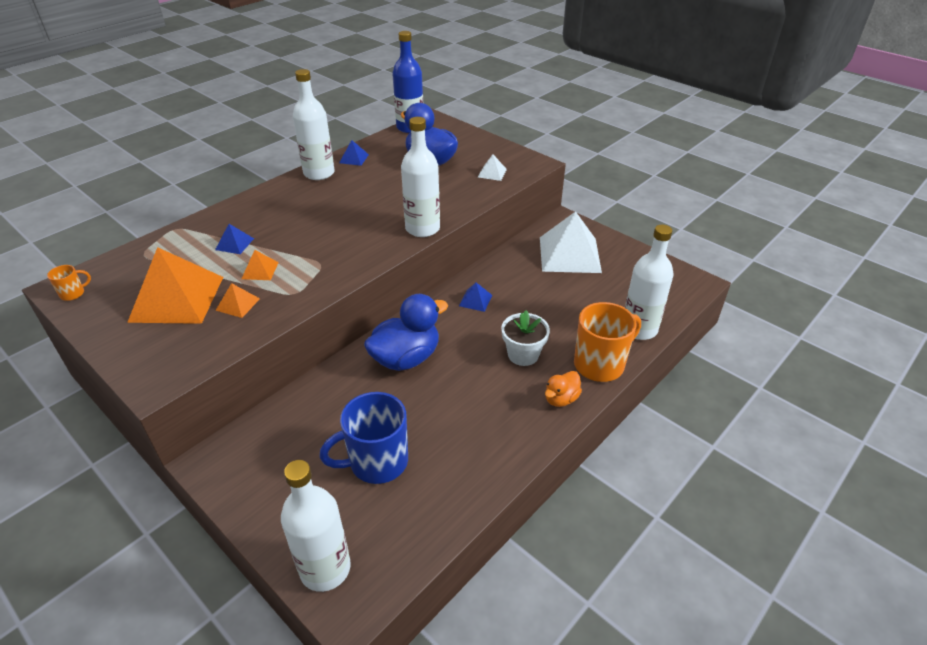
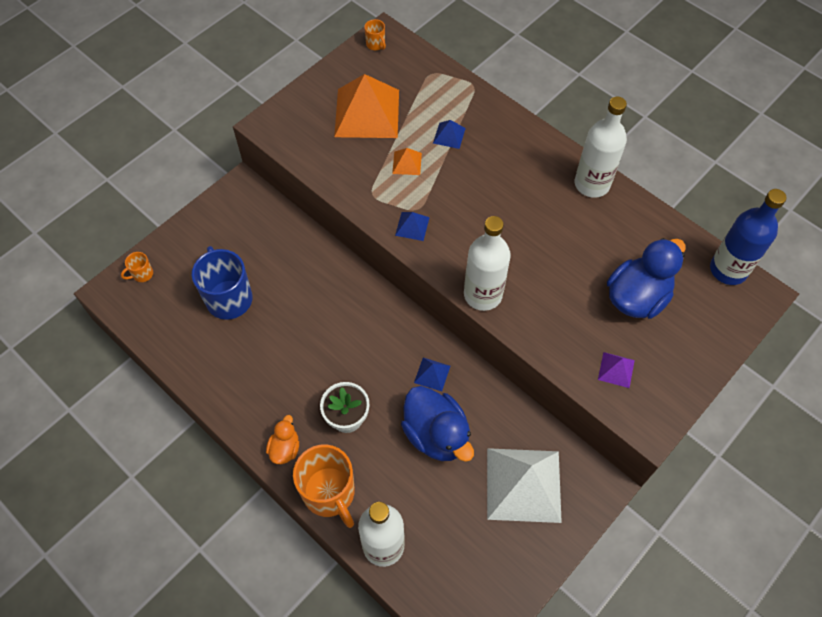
camera: 90 degrees right, 20 degrees up
orange pyramid [215,283,260,318] -> none
white bottle [281,460,351,592] -> orange mug [121,252,153,282]
blue pyramid [339,140,369,166] -> blue pyramid moved to [395,212,430,241]
blue duck [364,294,448,371] -> blue duck moved to [401,386,474,462]
white pyramid [478,154,507,181] -> purple pyramid [598,352,635,388]
orange duck [545,371,582,407] -> orange duck turned 60 degrees clockwise [266,415,299,464]

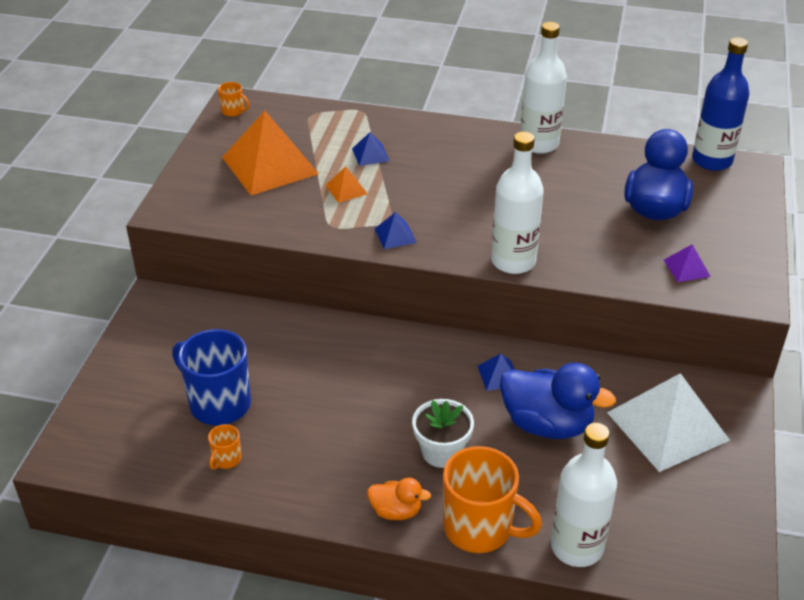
camera: 30 degrees left, 20 degrees down
orange mug [121,252,153,282] -> orange mug moved to [208,424,241,470]
orange duck [266,415,299,464] -> orange duck turned 120 degrees clockwise [367,478,431,520]

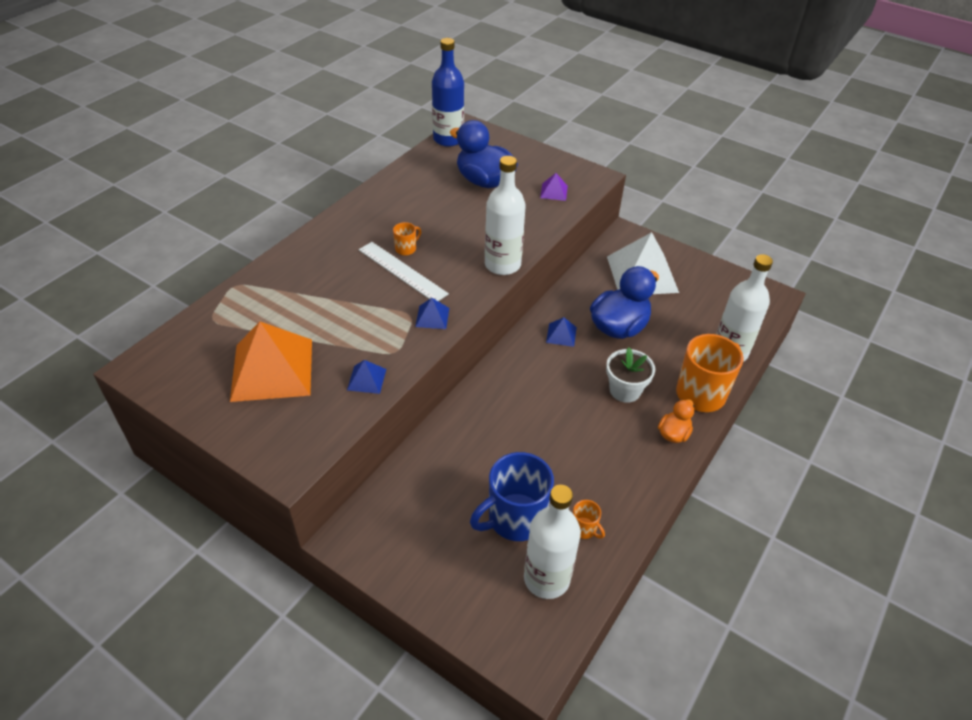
camera: 70 degrees left, 5 degrees up
orange mug [218,82,250,117] -> orange mug moved to [393,222,421,256]
orange pyramid [325,166,368,203] -> none
blue pyramid [352,132,389,166] -> blue pyramid moved to [347,360,386,394]
white bottle [520,22,567,154] -> white bottle moved to [524,485,581,599]
none -> white ruler [359,242,449,301]

